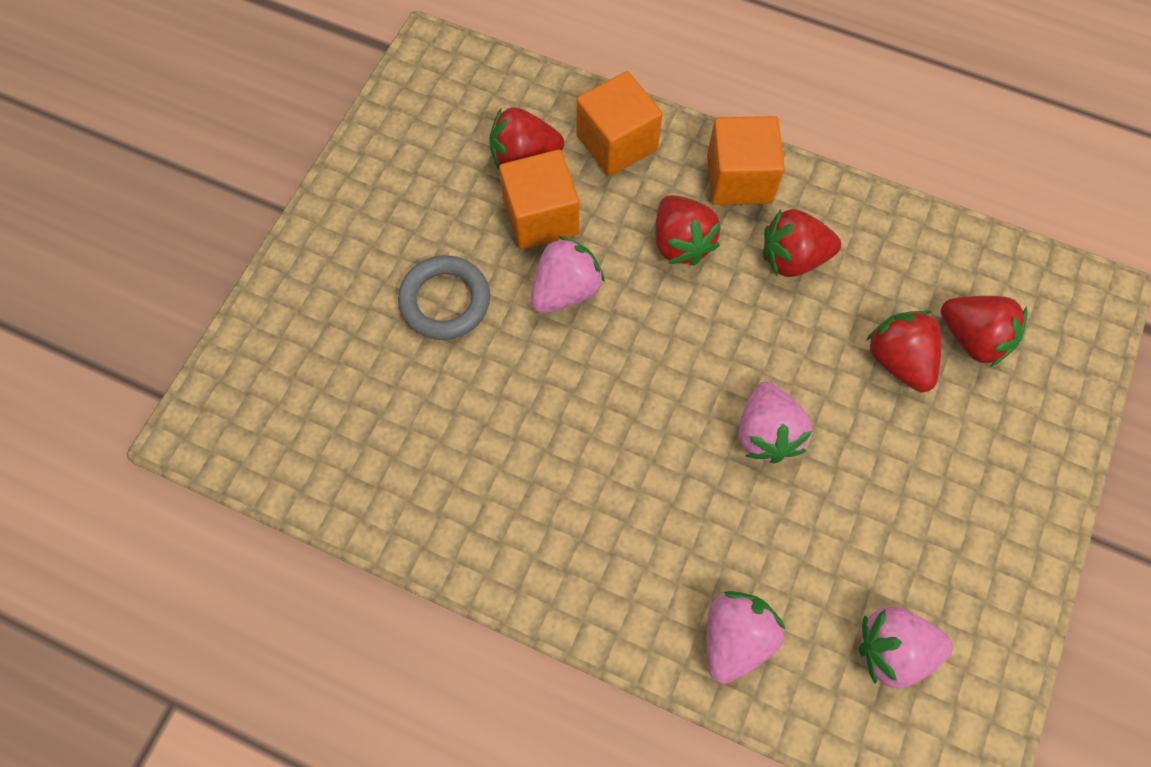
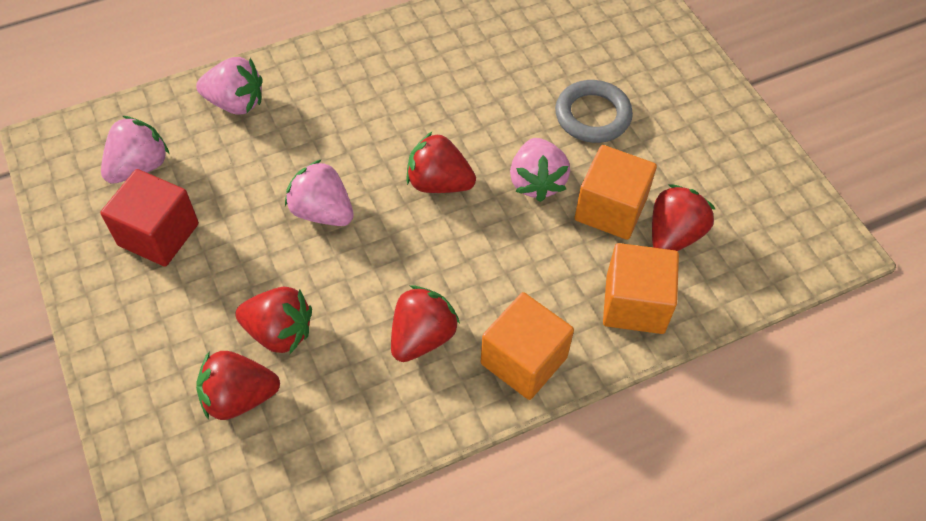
camera: 130 degrees right, 10 degrees down
red strawberry [655,195,721,266] -> red strawberry moved to [406,131,476,193]
pink strawberry [707,591,785,684] -> pink strawberry turned 60 degrees counterclockwise [196,57,263,115]
none -> red cube [100,169,199,267]

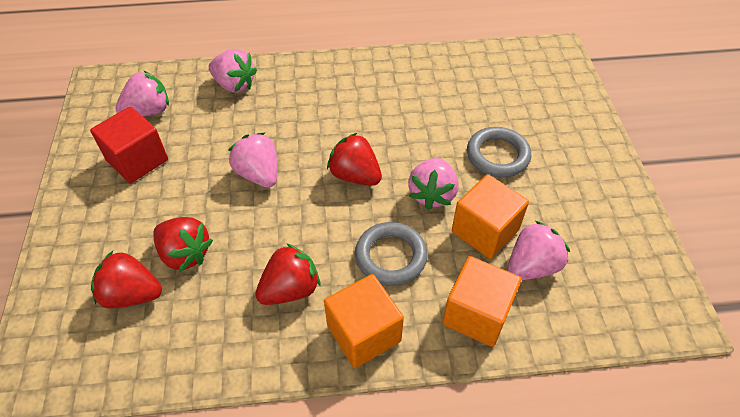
camera: 20 degrees right, 5 degrees down
red strawberry [652,184,716,251] -> pink strawberry [508,221,570,280]
none -> grey ring [355,222,428,286]

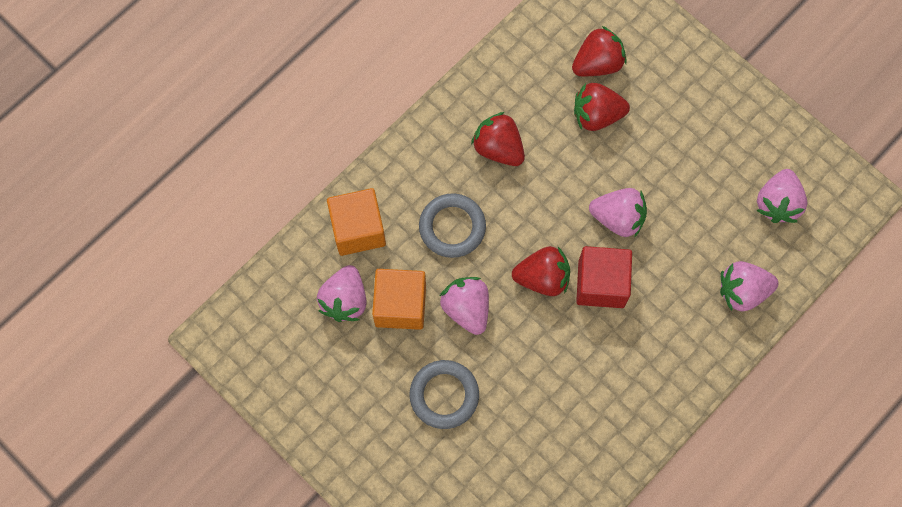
camera: 140 degrees right, 20 degrees up
red cube [90,106,168,183] -> red cube moved to [576,246,632,308]
red strawberry [255,243,320,305] -> red strawberry turned 120 degrees clockwise [471,112,525,166]
orange cube [324,274,404,368] -> none

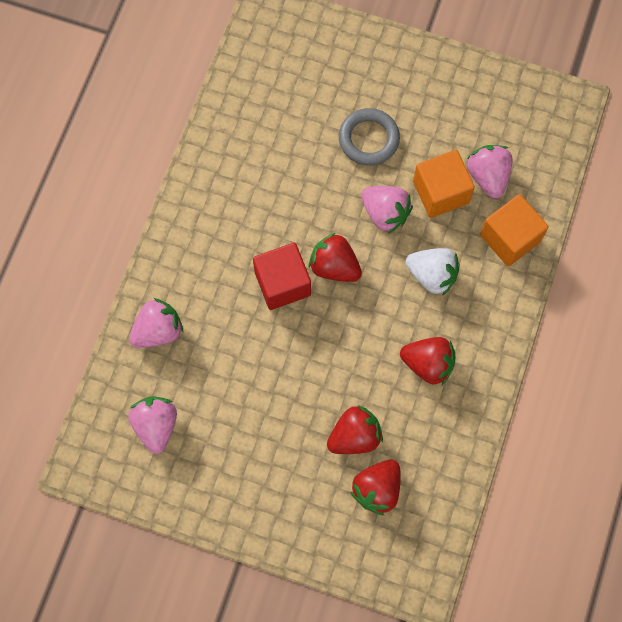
camera: 155 degrees right, 0 degrees up
grey ring [419,193,486,258] -> white strawberry [406,248,460,296]
red strawberry [512,246,570,296] -> red strawberry turned 60 degrees clockwise [309,233,362,282]
pink strawberry [589,188,647,238] -> none

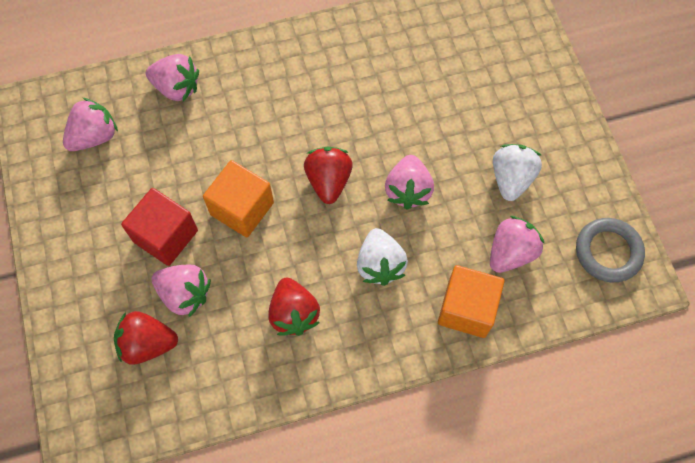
camera: 55 degrees right, 5 degrees down
red cube [253,243,311,310] -> red cube moved to [121,188,198,266]
red strawberry [327,405,383,454] -> pink strawberry [152,265,211,317]
grey ring [339,108,400,166] -> grey ring moved to [576,218,645,282]
orange cube [413,150,475,218] -> orange cube moved to [203,160,274,237]
none -> white strawberry [493,144,542,201]

